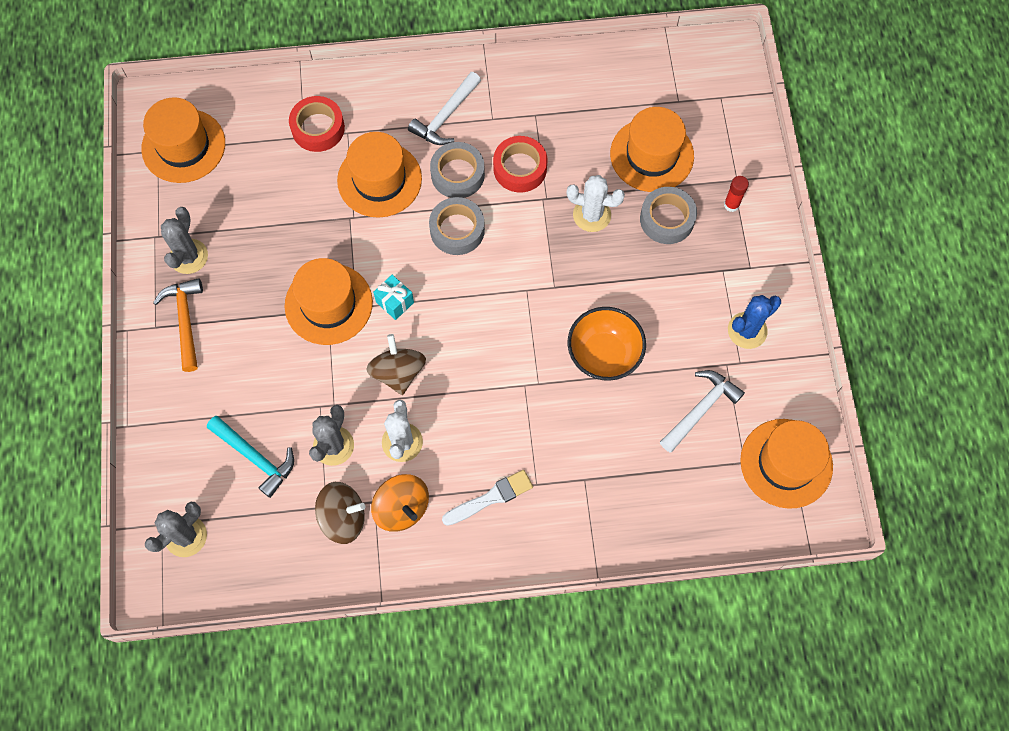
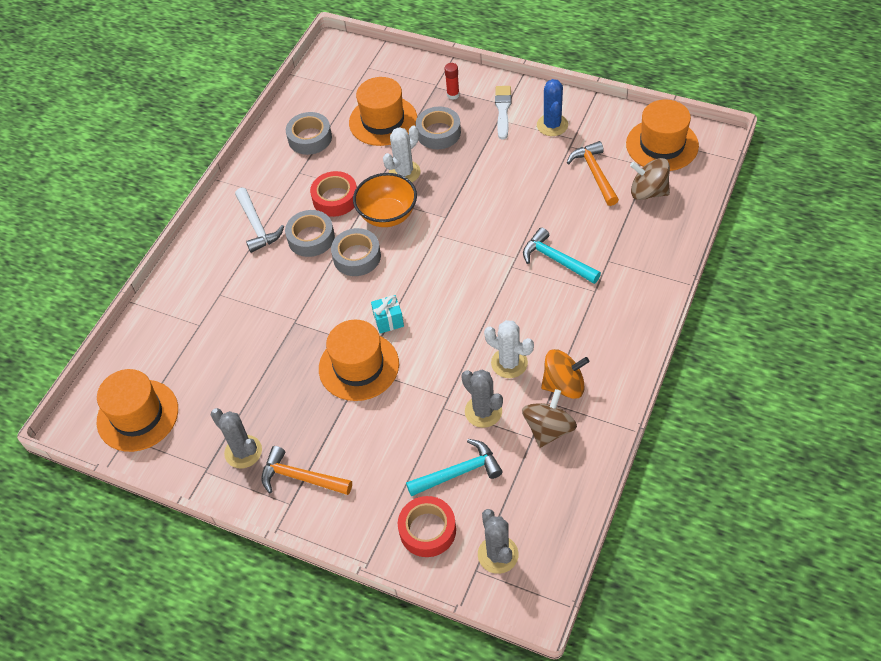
camera: 55 degrees left, 15 degrees down
red tape [289,96,345,152] -> red tape moved to [398,496,456,557]
orange hat [337,132,422,218] -> none
brown spinning top [366,334,426,395] -> brown spinning top moved to [630,158,670,200]
white brush [442,470,533,526] -> white brush moved to [495,86,511,139]
orange bowl [568,307,646,381] -> orange bowl moved to [353,173,417,227]
white hammer [660,370,745,452] -> orange hammer [567,141,619,206]
none -> grey tape [286,112,332,155]
none -> turquoise hammer [523,227,601,284]

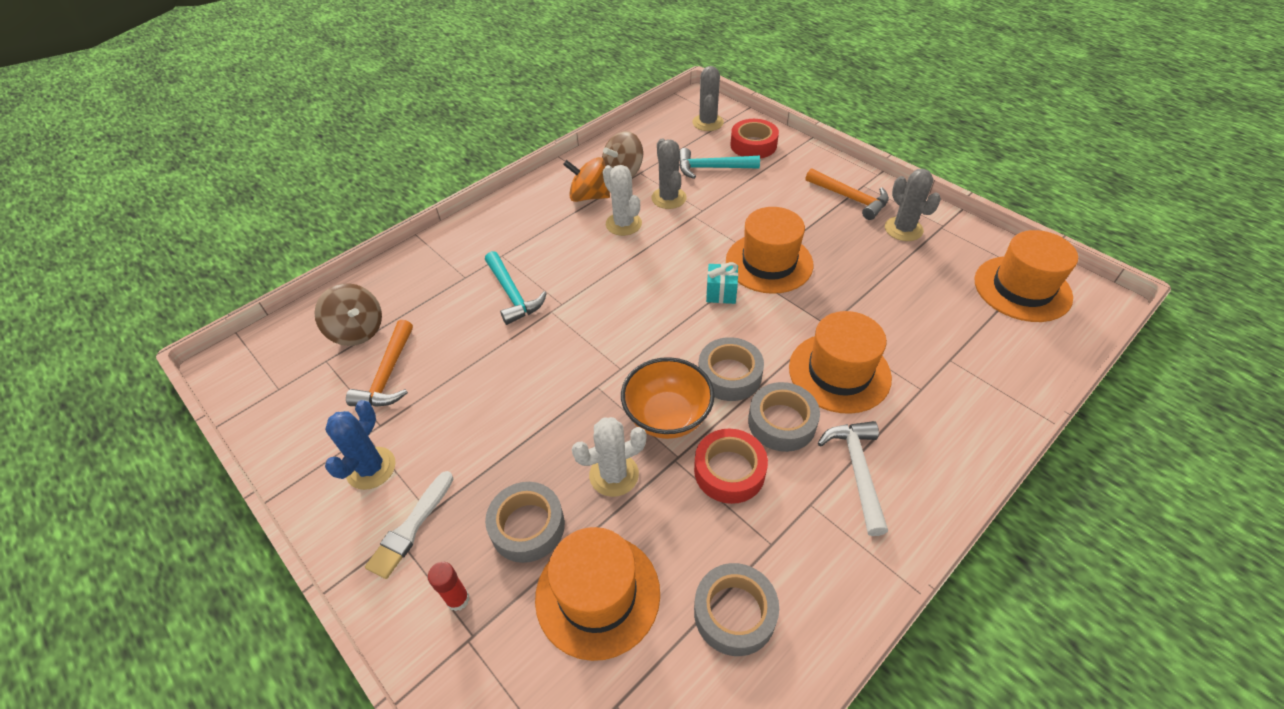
camera: 160 degrees left, 5 degrees down
orange hat [626,100,699,171] -> orange hat moved to [789,311,892,414]

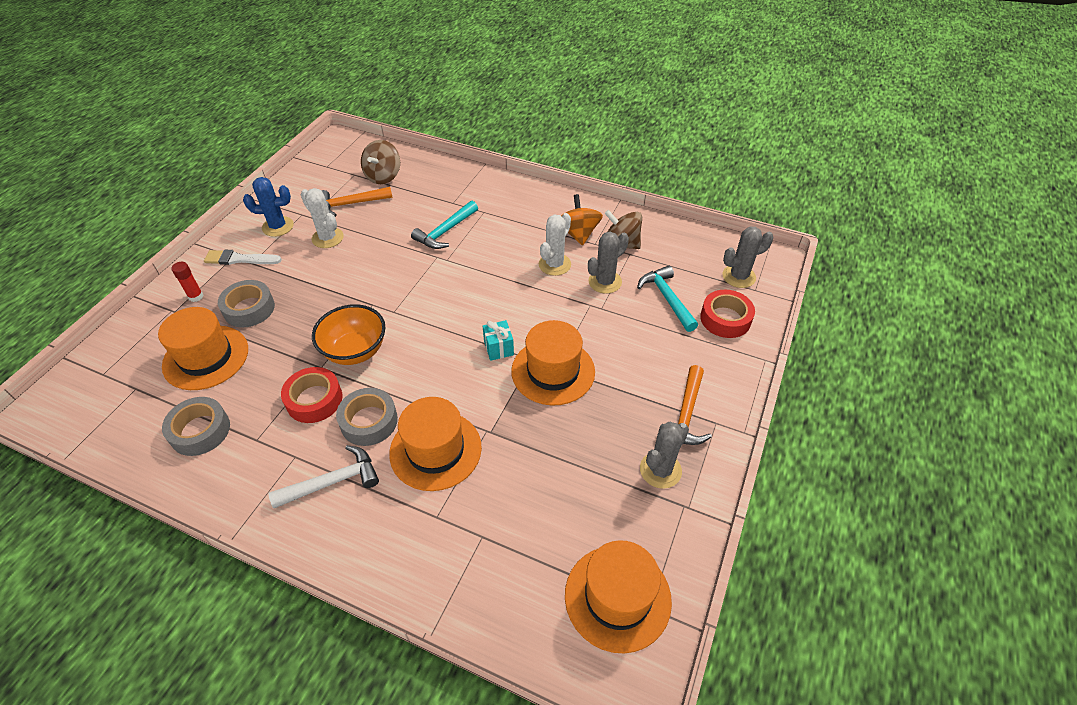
camera: 65 degrees right, 0 degrees up
white cactus [572,417,646,497] -> white cactus moved to [301,188,344,248]
grey tape [698,337,764,401] -> none

